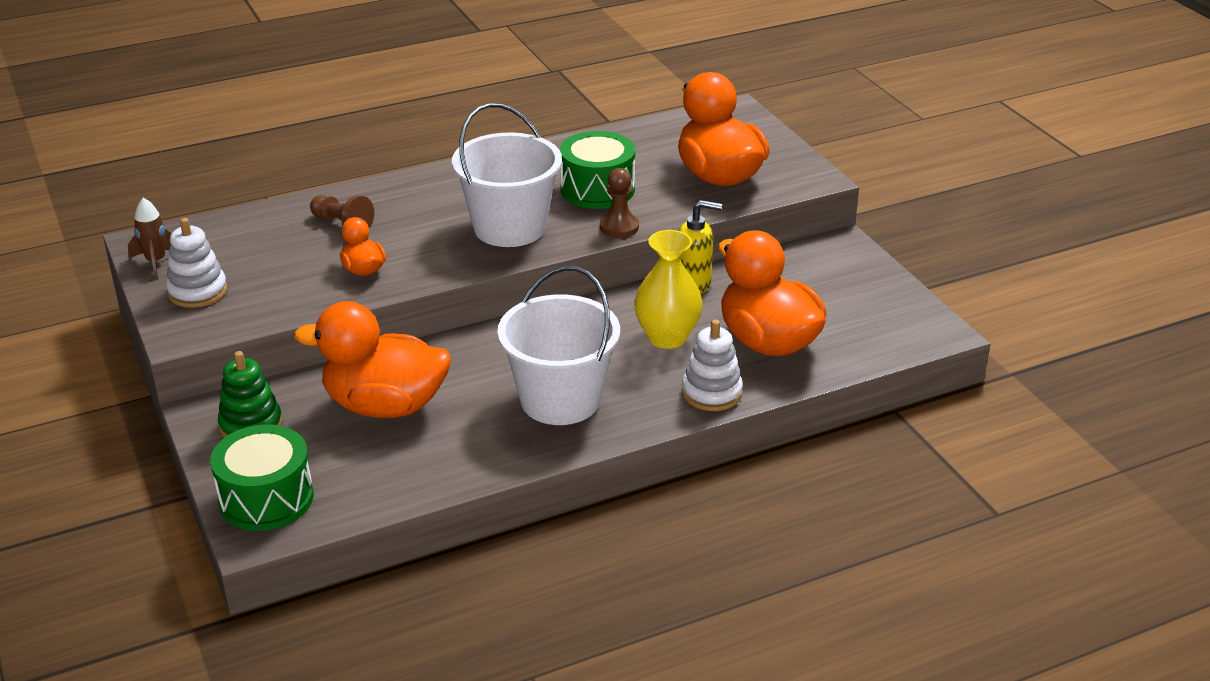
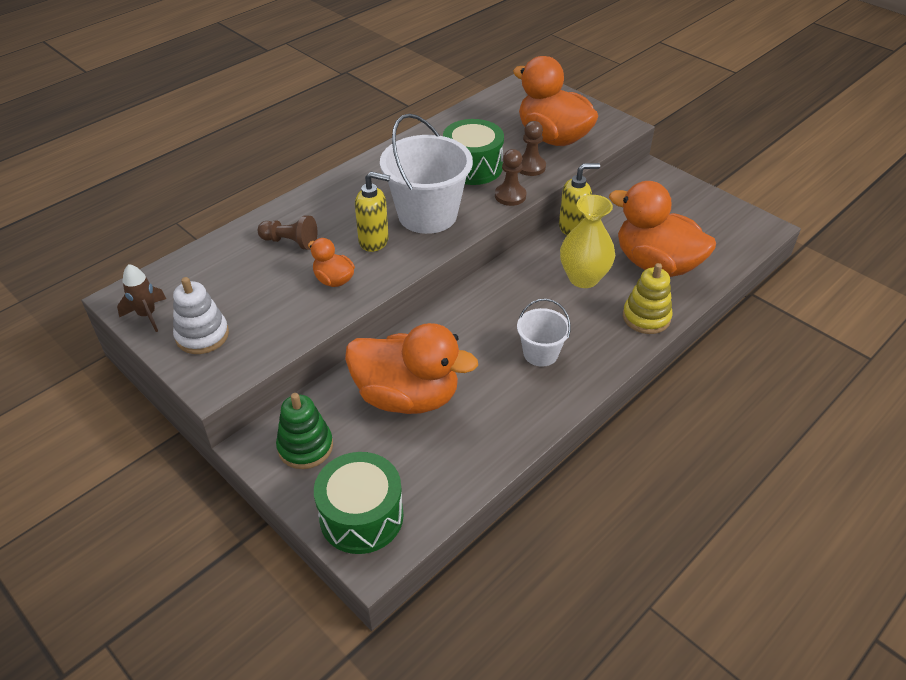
camera: 20 degrees left, 10 degrees up
orange duck [294,301,451,418] -> orange duck turned 150 degrees counterclockwise [345,323,478,414]
white bucket [497,266,620,425] -> white bucket [517,299,571,367], size x0.53
white stacking toy [682,319,743,411] -> yellow stacking toy [623,263,673,334]
none -> yellow soap dispenser [355,172,390,252]
none -> brown pawn [519,121,546,176]

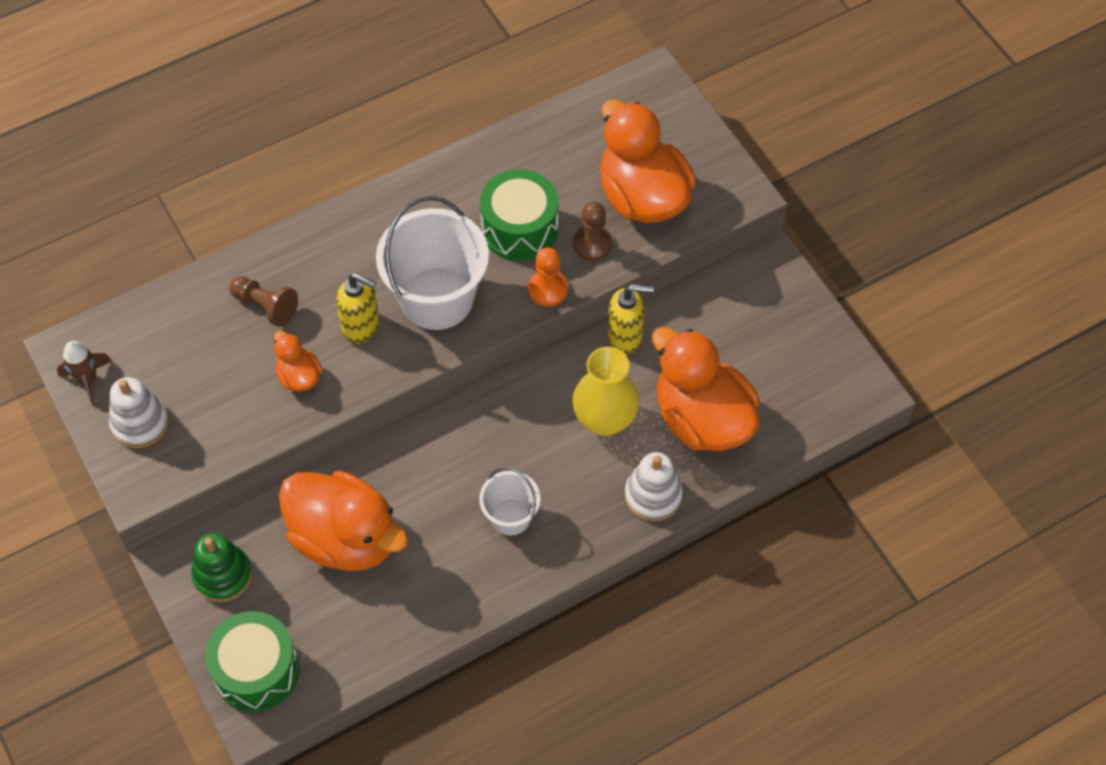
camera: 15 degrees right, 15 degrees up
brown pawn [495,149,527,206] -> orange pawn [528,247,568,307]
yellow stacking toy [623,263,673,334] -> white stacking toy [625,452,683,521]

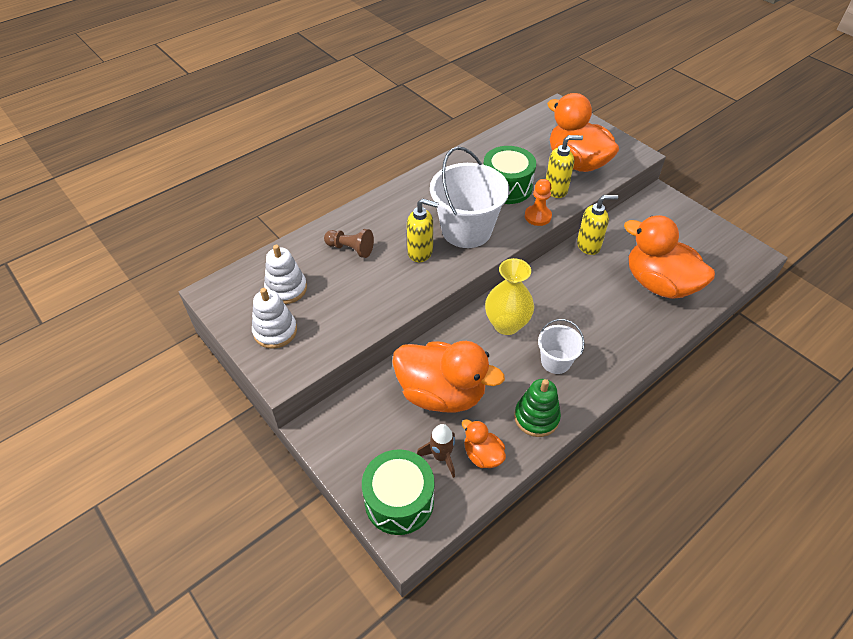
camera: 10 degrees left, 10 degrees down
brown rocket [57,341,112,406] -> brown rocket moved to [417,424,455,478]
green stacking toy [191,533,252,602] -> green stacking toy moved to [514,379,561,437]
orange duck [274,331,323,392] -> orange duck moved to [462,419,506,468]
brown pawn [573,202,612,261] -> yellow soap dispenser [546,135,583,198]
yellow vase [573,347,640,436] -> yellow vase moved to [485,258,534,335]
white stacking toy [625,452,683,521] -> white stacking toy moved to [264,245,307,304]

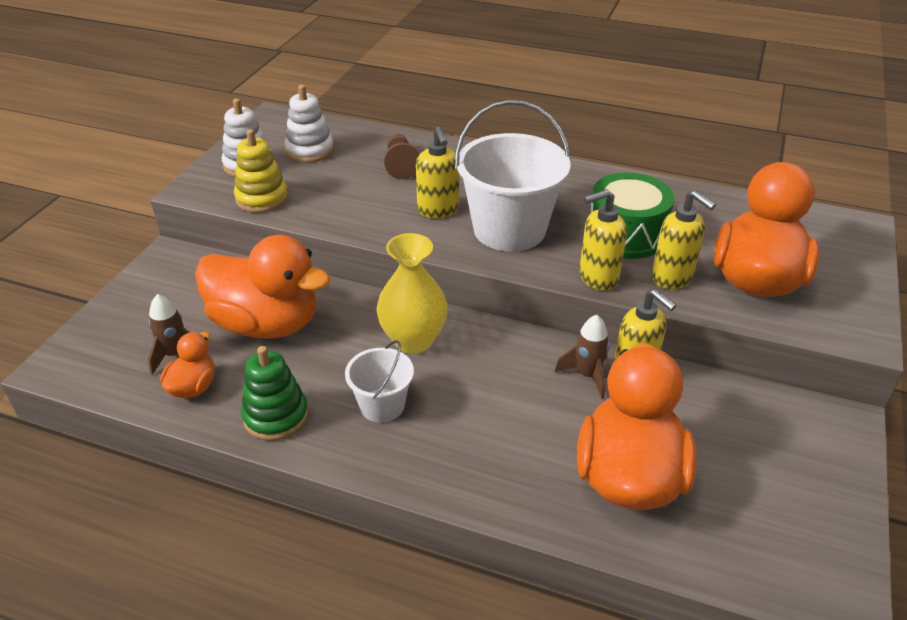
camera: 60 degrees right, 10 degrees down
green drum [362,449,434,535] -> none
orange duck [392,341,505,413] -> orange duck turned 60 degrees counterclockwise [195,235,330,339]
orange pawn [525,179,552,226] -> yellow soap dispenser [579,189,627,291]
none -> yellow stacking toy [234,129,288,213]
none -> brown rocket [555,315,610,399]

